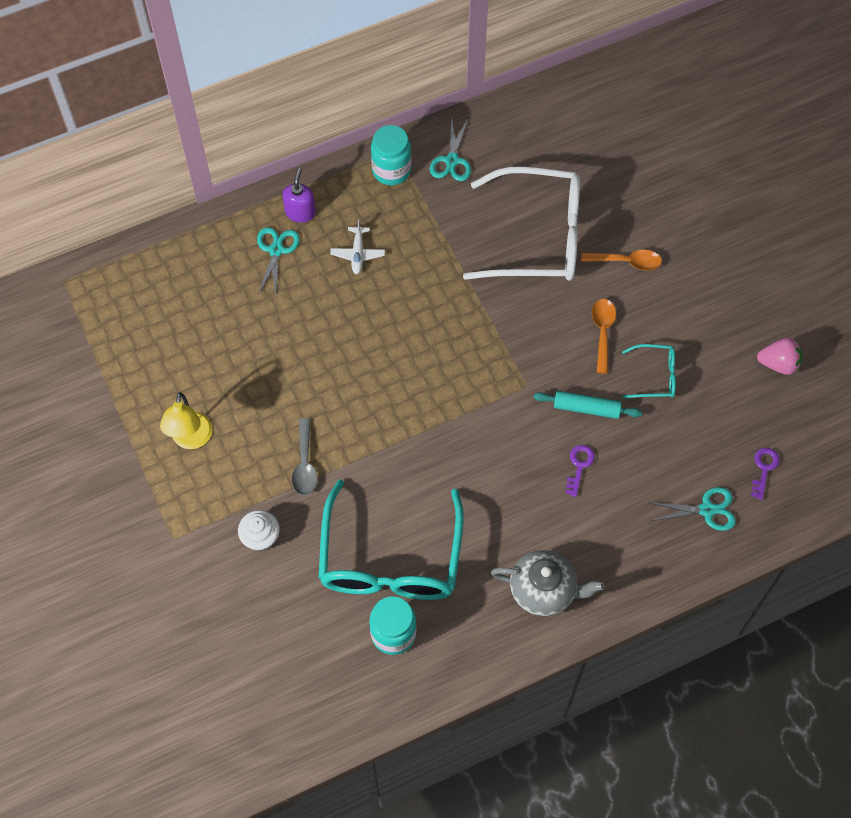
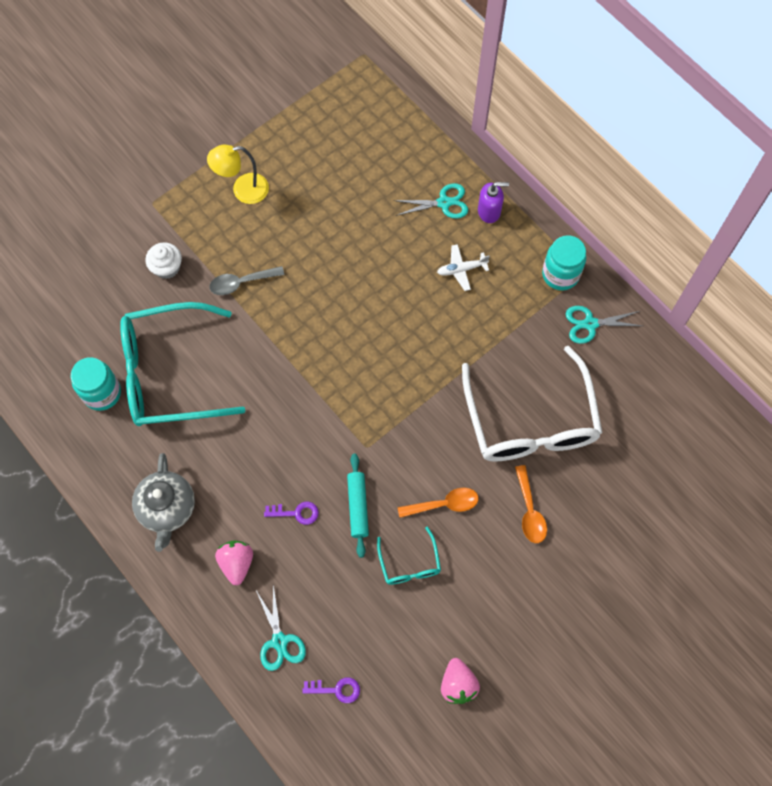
camera: 75 degrees right, 5 degrees up
none -> pink strawberry [215,540,253,585]

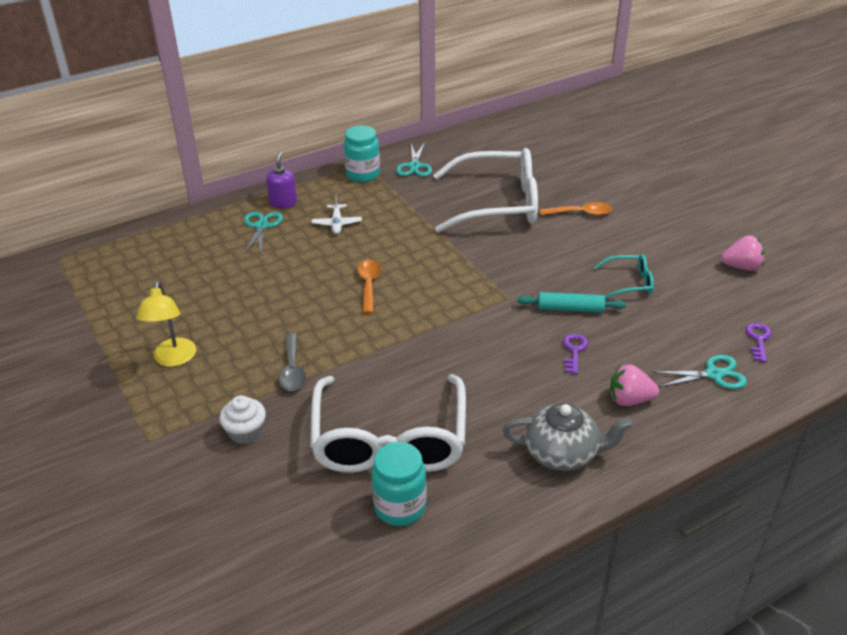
camera: 80 degrees left, 30 degrees down
turquoise glasses [120,302,246,426] -> white glasses [310,374,466,473]
orange spoon [398,488,478,518] -> orange spoon moved to [357,259,381,314]

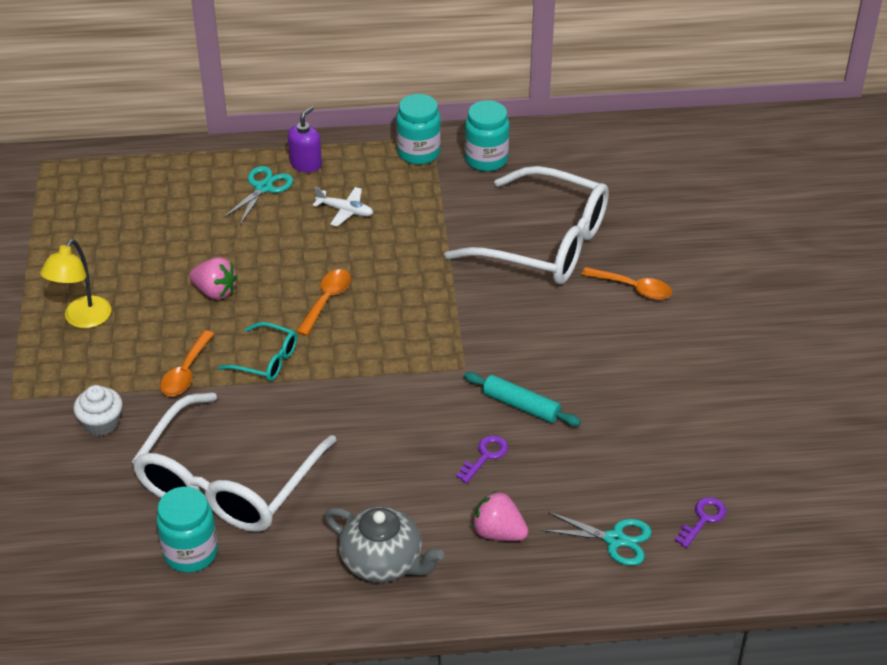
camera: 25 degrees right, 5 degrees up
grey spoon [279,333,306,391] -> orange spoon [160,330,214,396]
white plane [312,195,362,234] -> white plane turned 90 degrees counterclockwise [313,187,373,226]
turquoise scissors [396,142,432,176] -> turquoise jar [465,100,509,171]
turquoise glasses [594,254,654,299] -> turquoise glasses moved to [218,322,297,381]
pink strawberry [721,235,765,271] -> pink strawberry moved to [189,257,238,300]

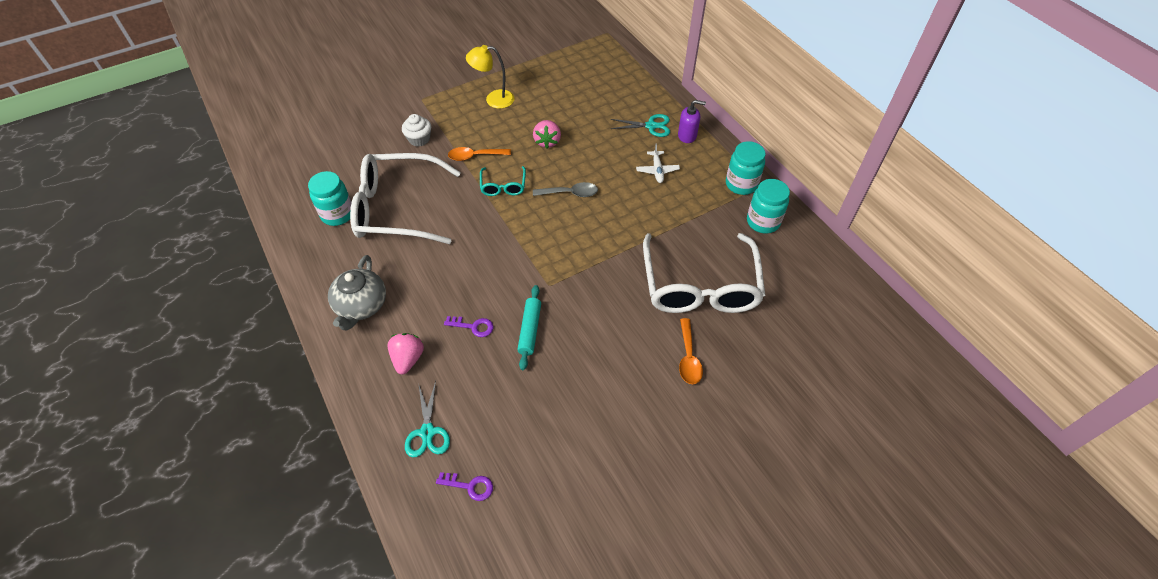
camera: 65 degrees right, 10 degrees up
orange spoon [296,269,351,336] -> grey spoon [533,182,598,197]

